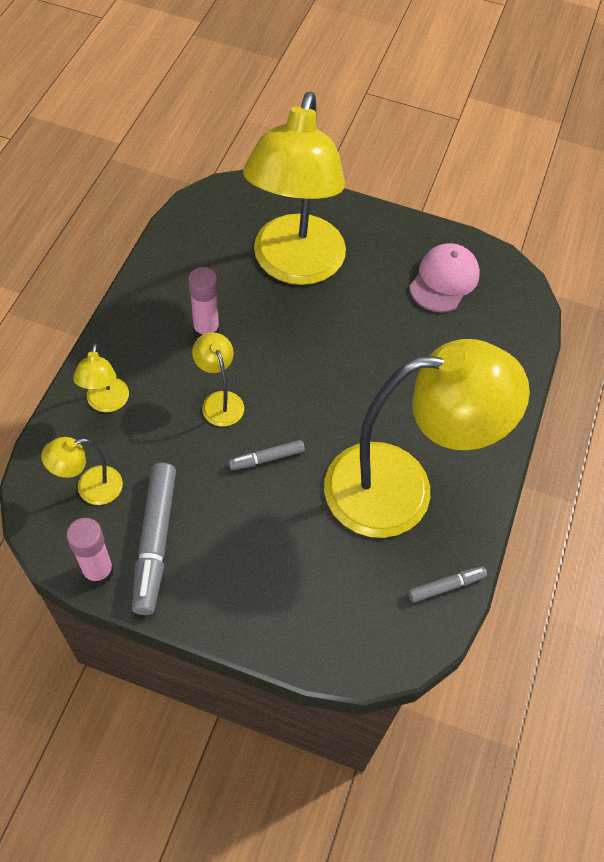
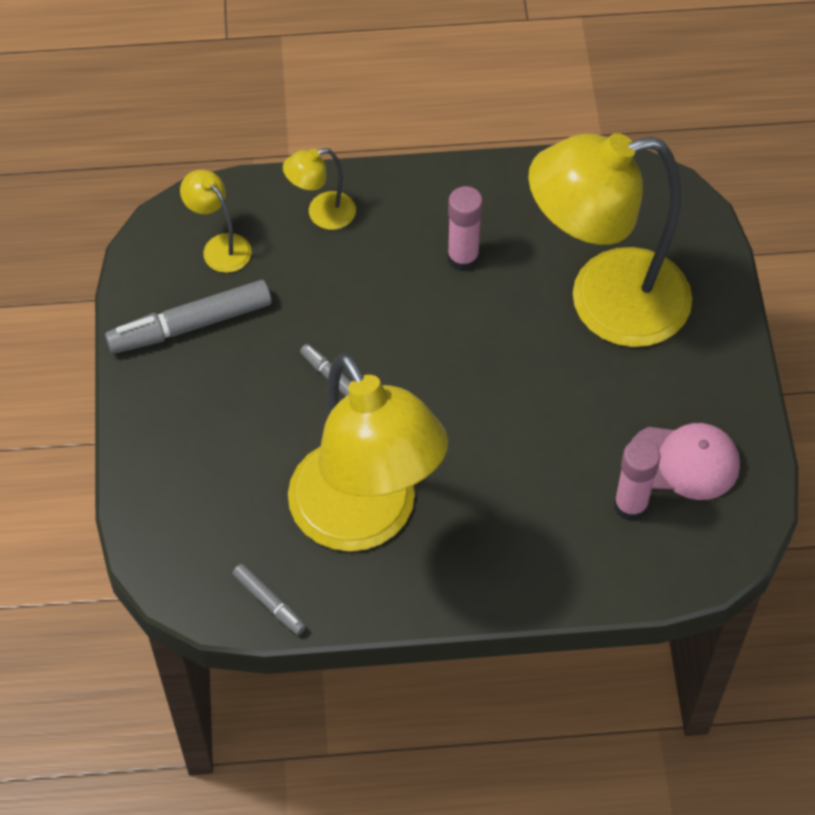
camera: 70 degrees right, 0 degrees up
pink glue stick [66,518,114,586] -> pink glue stick moved to [614,439,660,521]
yellow lamp [192,332,244,427] -> none

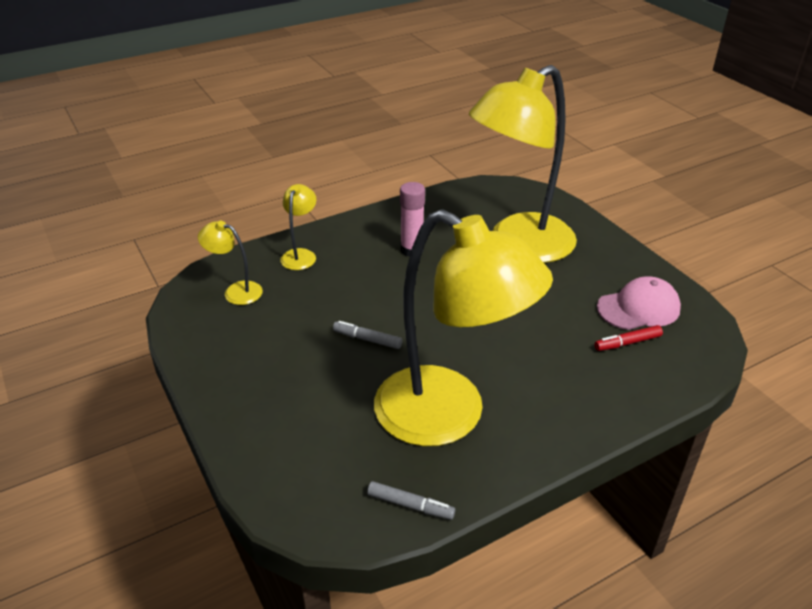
camera: 25 degrees left, 20 degrees down
grey marker [105,280,272,354] -> none
yellow lamp [283,148,356,230] -> yellow lamp turned 150 degrees clockwise [280,184,316,270]
pink glue stick [614,439,660,521] -> red marker [594,325,663,351]

